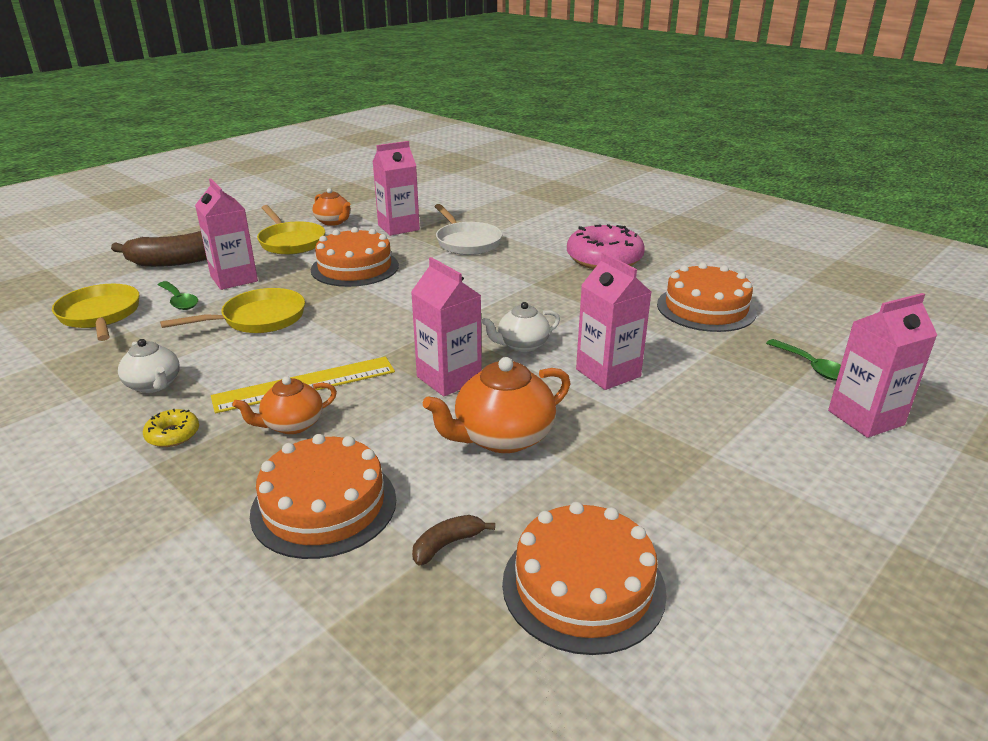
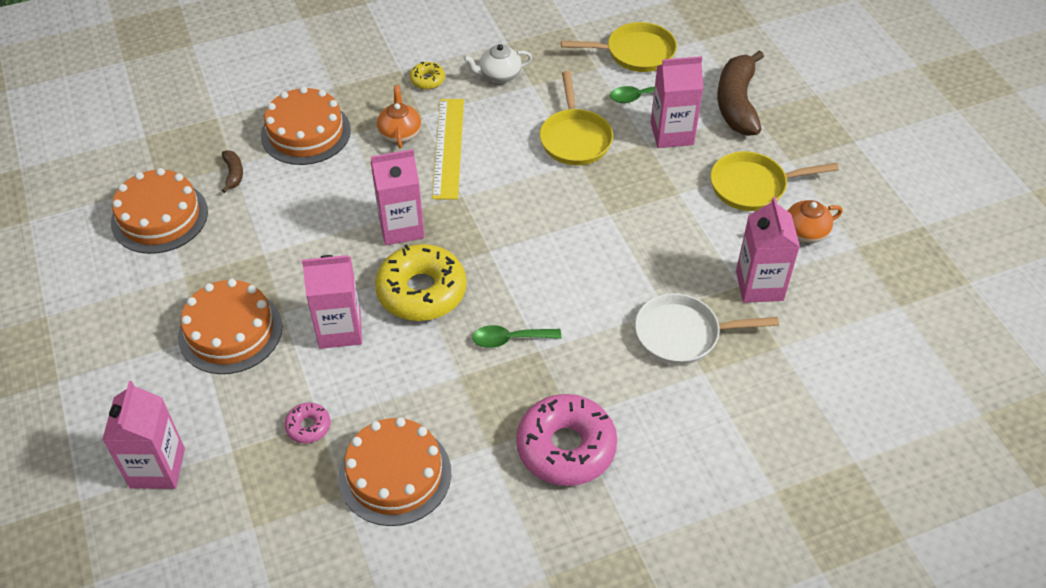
camera: 115 degrees right, 20 degrees up
orange cake [311,227,399,287] -> orange cake moved to [178,279,282,374]
orange teapot [423,357,570,453] -> none
white teapot [481,302,560,352] -> yellow donut [375,244,467,321]
green spoon [766,339,841,381] -> green spoon moved to [472,325,561,348]
none -> pink donut [285,402,330,444]

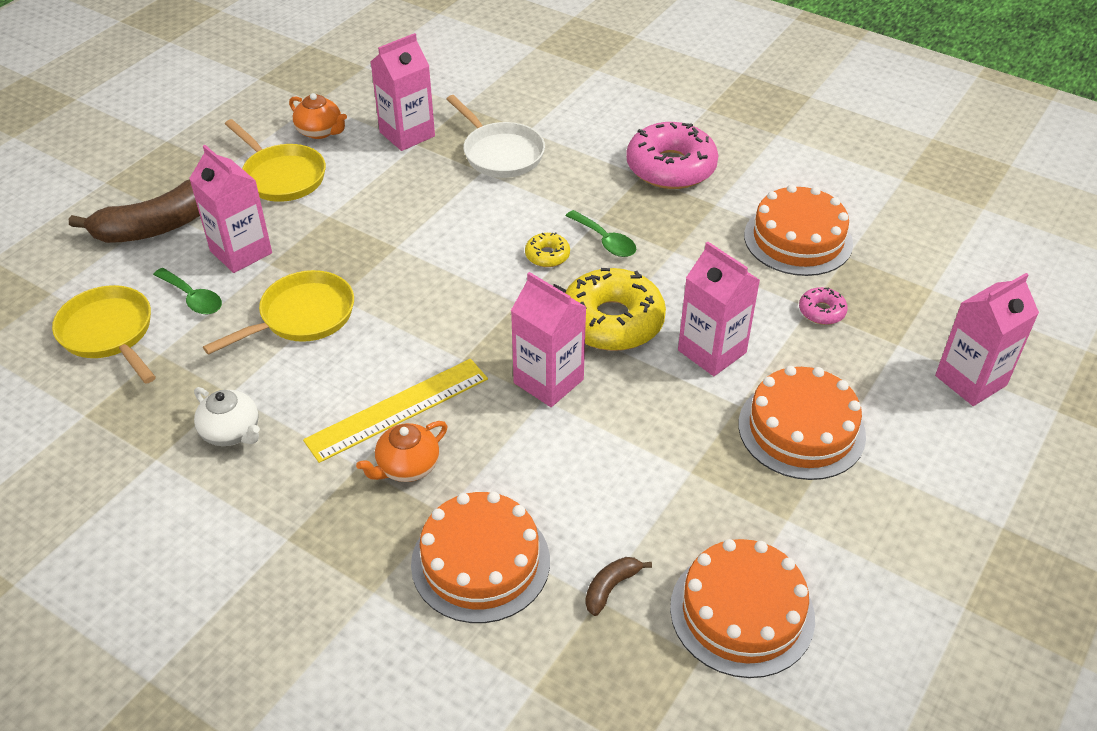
camera: 125 degrees left, 5 degrees down
yellow donut [409,62,445,89] -> yellow donut moved to [525,232,570,267]

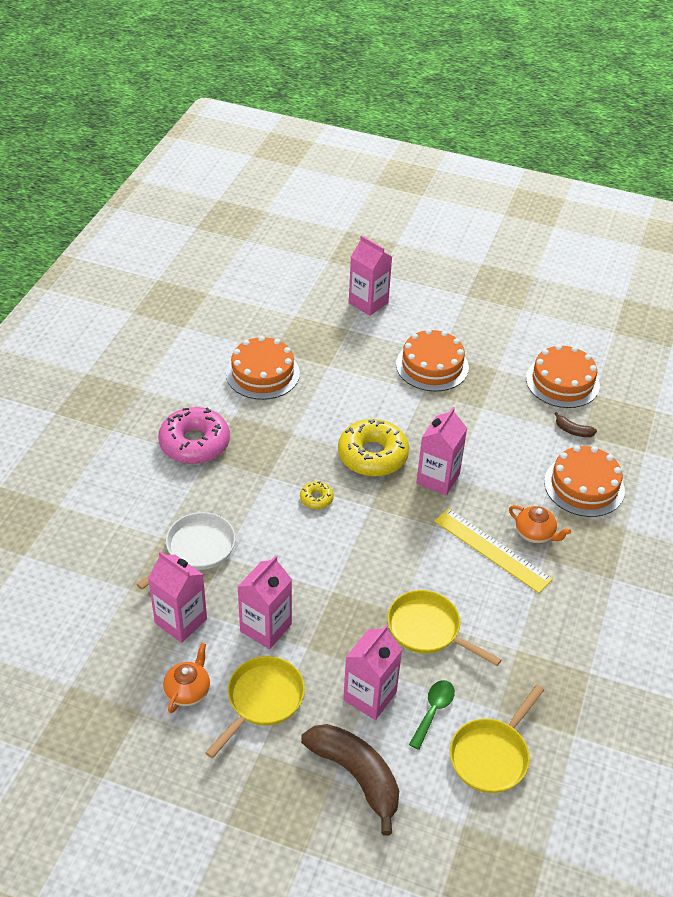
camera: 105 degrees left, 0 degrees up
white teapot [194,387,260,446] -> none
green spoon [566,210,636,257] -> none
pink carton [678,241,760,376] -> pink carton moved to [238,556,292,649]
pink donut [799,287,848,325] -> none

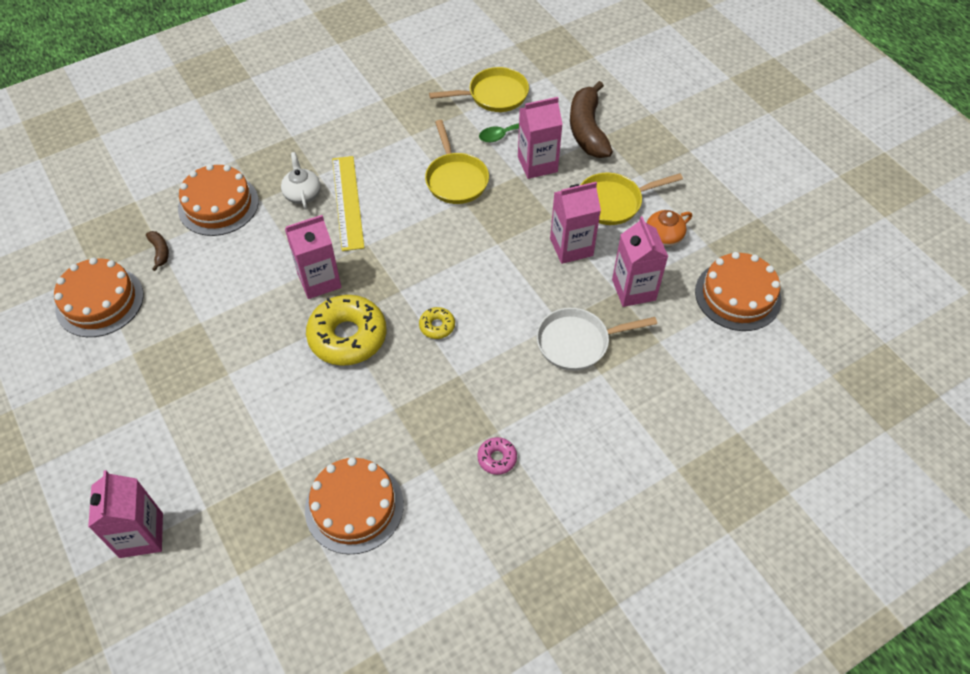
camera: 140 degrees left, 10 degrees up
pink donut [158,407,230,464] -> pink donut [477,437,517,475], size x0.46
orange cake [396,329,469,391] -> orange cake moved to [695,252,781,331]
orange teapot [509,505,571,543] -> white teapot [281,152,321,209]

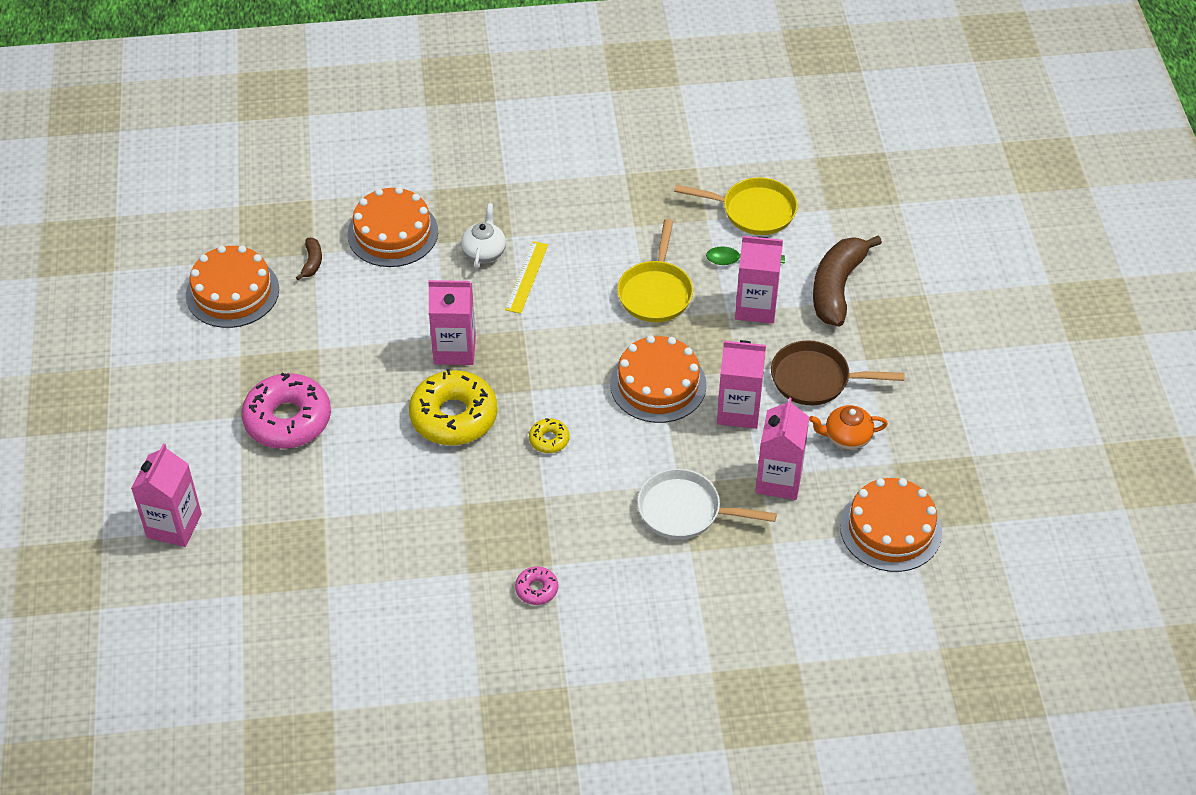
camera: 25 degrees right, 5 degrees down
orange cake [305,457,404,554] -> orange cake moved to [610,335,707,423]
yellow ruler [332,156,364,251] -> yellow ruler [505,241,548,314], size x0.66
yellow pan [580,173,683,225] -> brown pan [771,341,905,405]
none -> pink donut [242,373,331,449]

